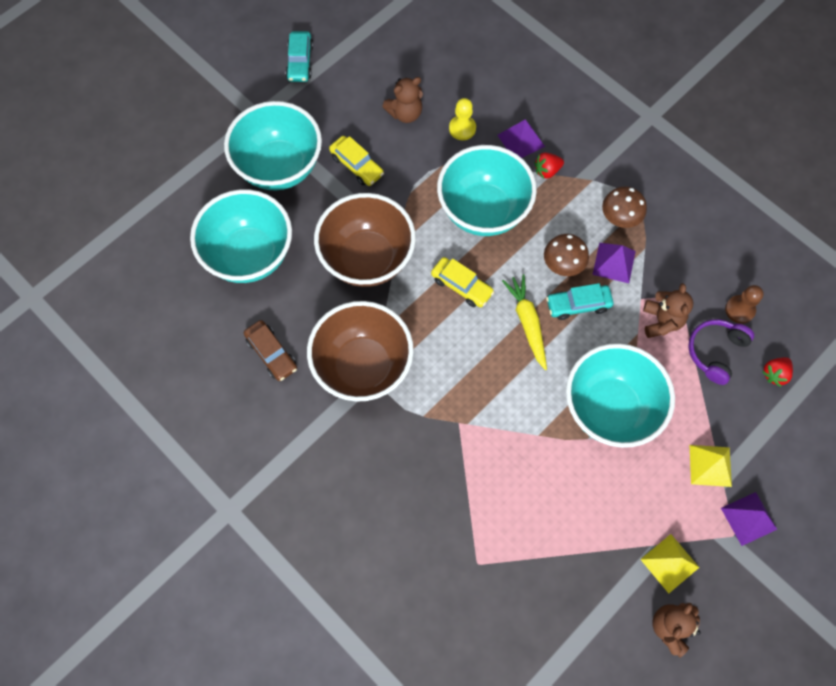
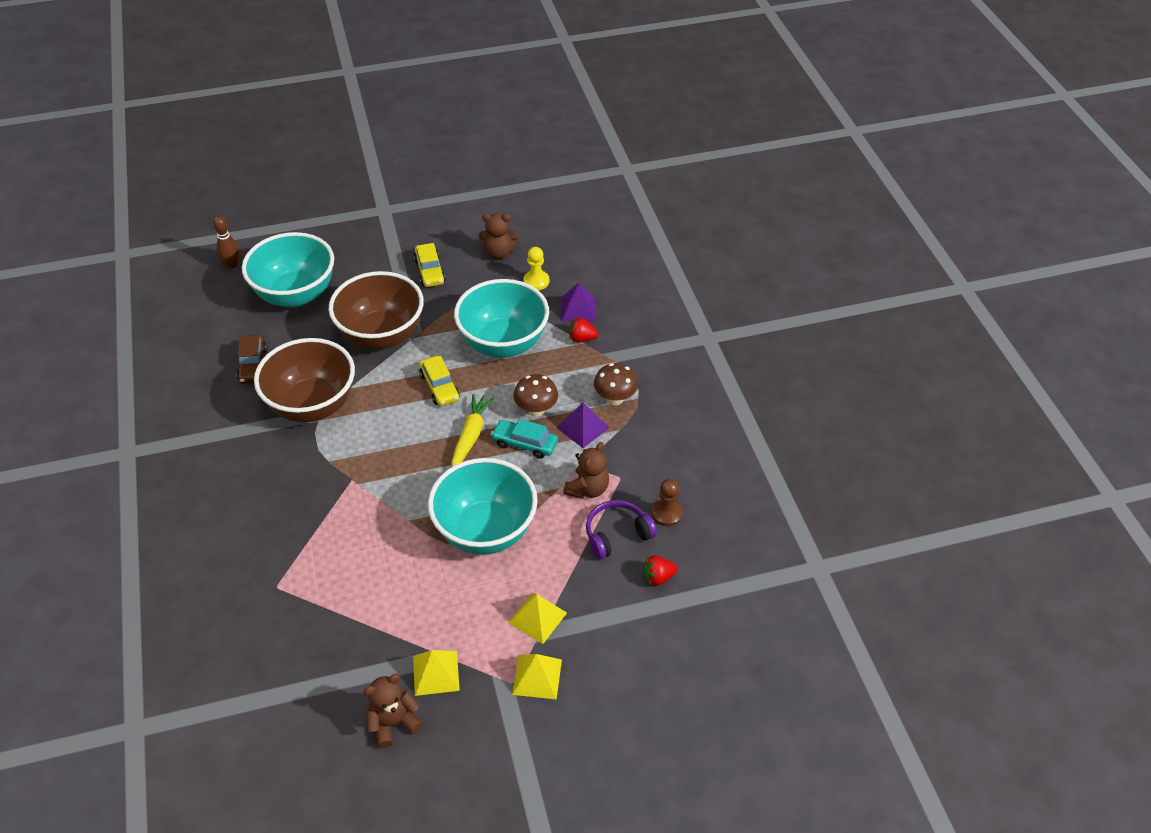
camera: 30 degrees right, 20 degrees down
turquoise bowl [224,101,322,190] -> none
turquoise car [286,31,313,82] -> none
purple pyramid [721,492,777,546] -> yellow pyramid [512,654,562,699]
none -> brown bowling pin [213,216,239,268]

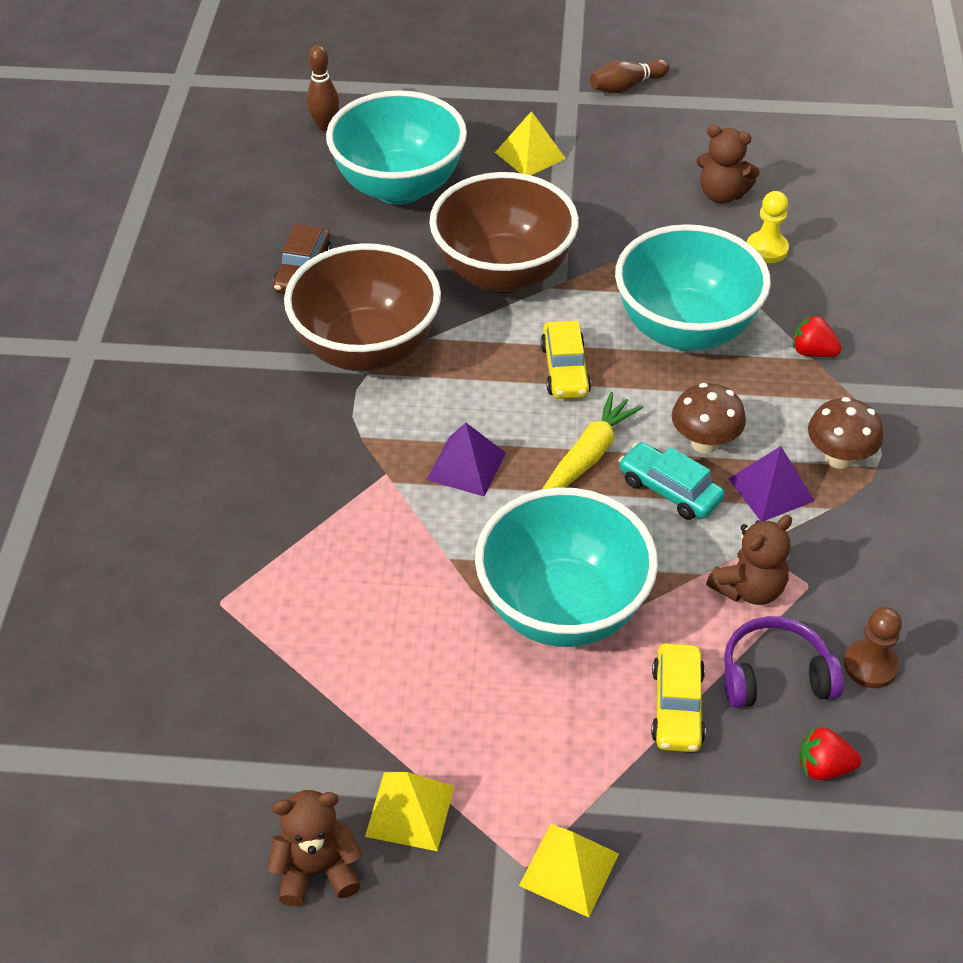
camera: 20 degrees right, 0 degrees up
yellow car [414,243,445,287] -> yellow car moved to [651,643,706,752]
yellow pyramid [508,593,567,644] -> yellow pyramid moved to [495,111,566,175]
purple pyramid [561,283,595,322] -> purple pyramid moved to [427,423,506,497]
none -> brown bowling pin [590,59,670,93]

